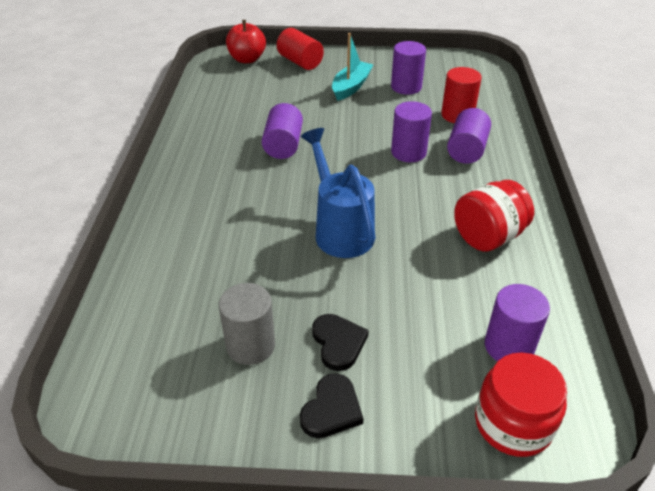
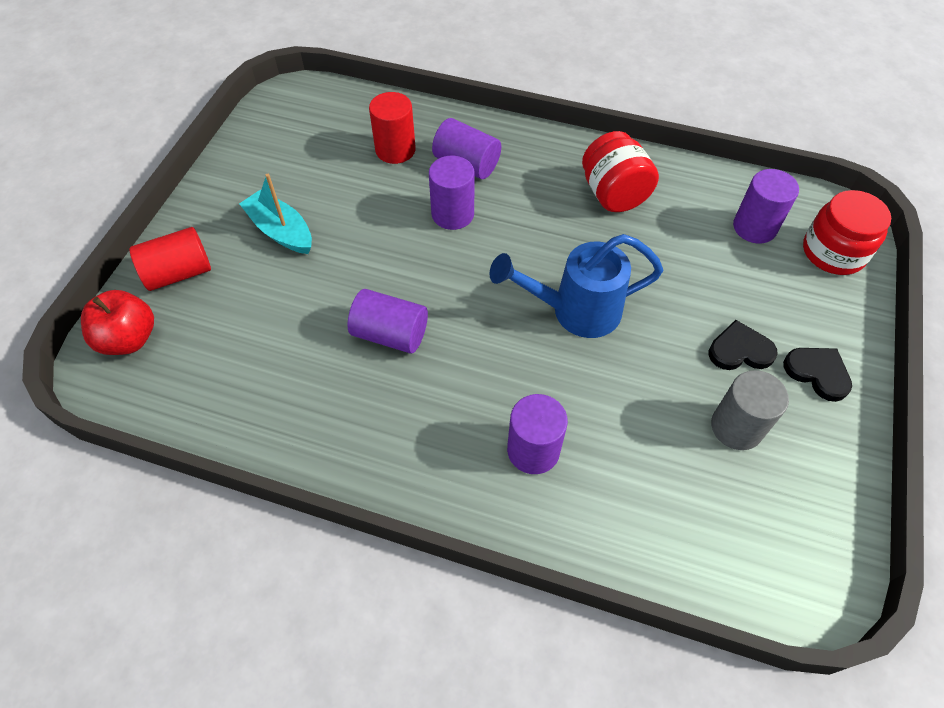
camera: 75 degrees left, 15 degrees up
purple cylinder [391,41,426,95] -> purple cylinder moved to [507,394,568,474]

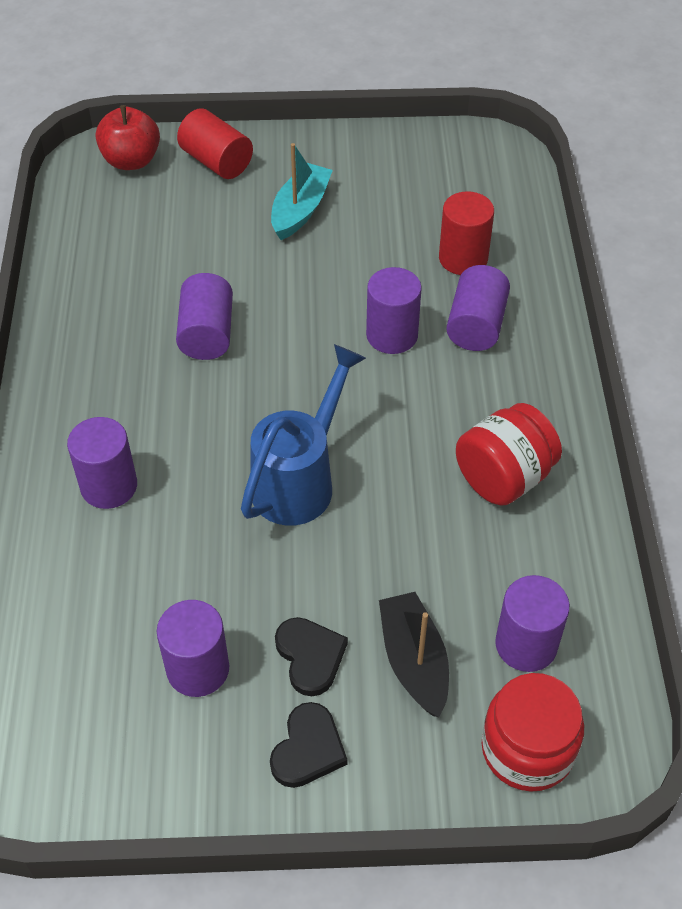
camera: 70 degrees right, 5 degrees down
blue watering can [489,234,663,338] -> blue watering can turned 60 degrees clockwise [241,344,366,526]
grey cylinder [711,370,789,450] -> purple cylinder [157,600,230,697]
none -> black boat [379,592,449,717]

